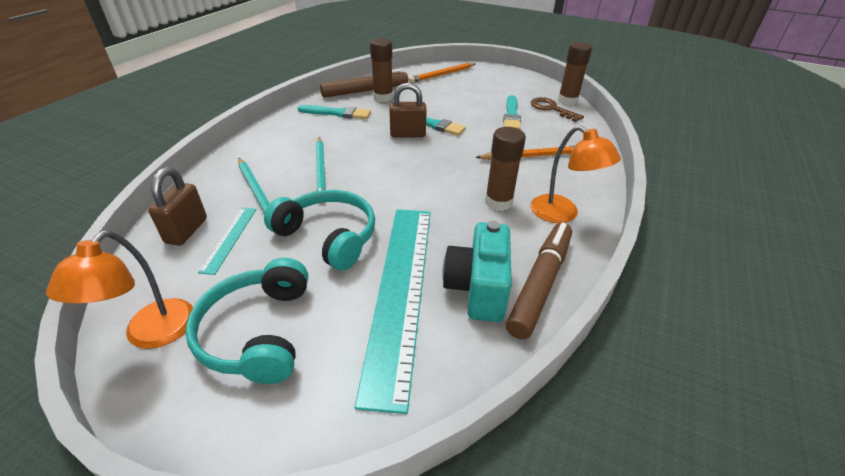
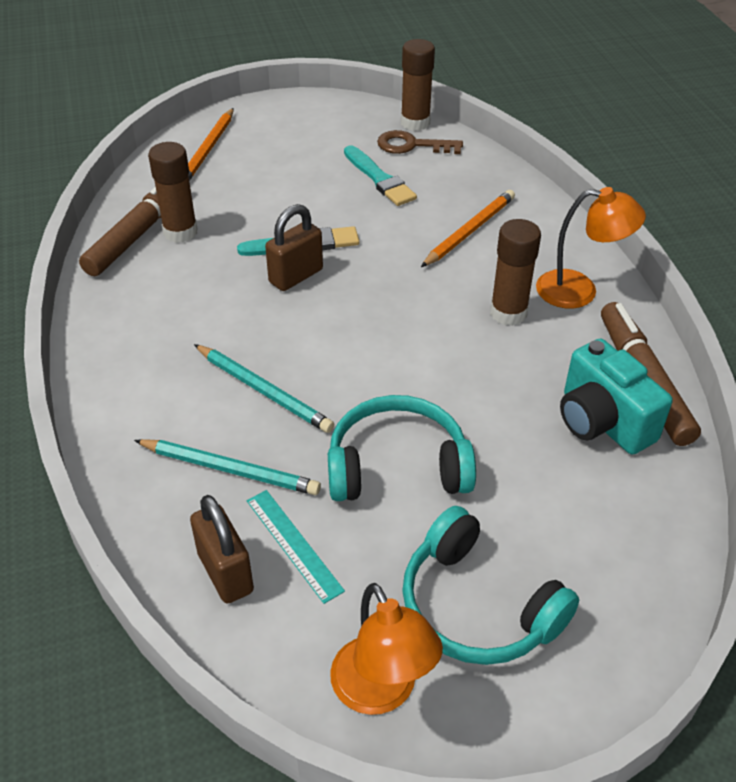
camera: 40 degrees left, 5 degrees up
turquoise brush [298,105,371,119] -> none
turquoise ruler [355,209,431,414] -> none

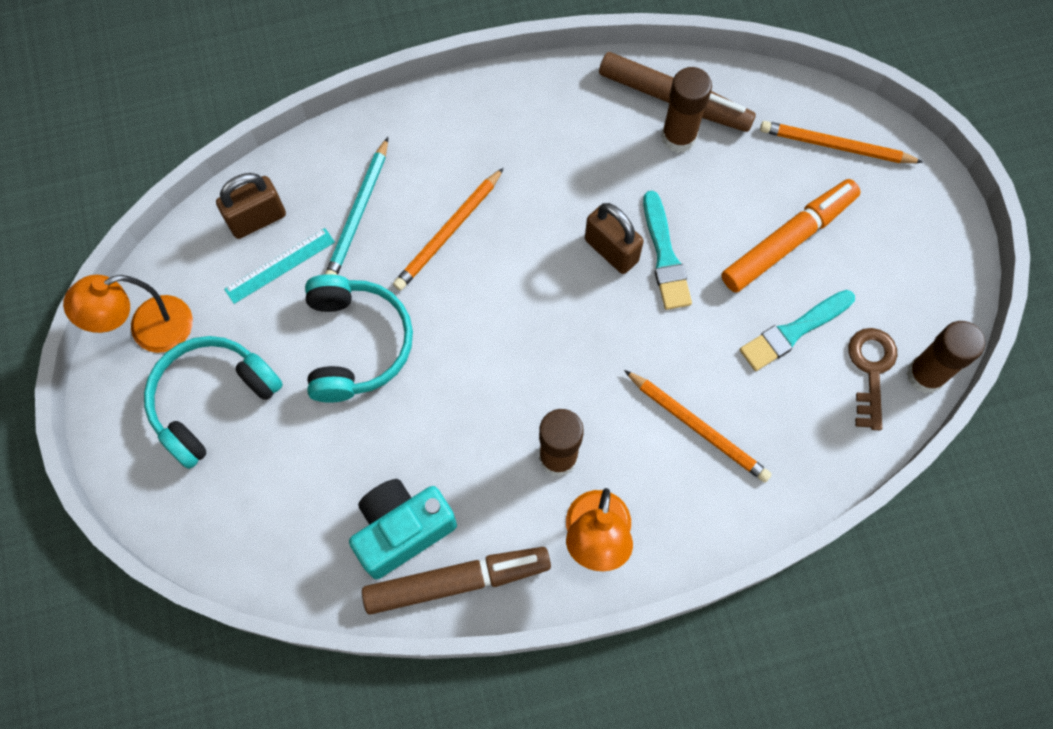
camera: 90 degrees right, 25 degrees up
turquoise pencil [194,344,334,433] -> orange pencil [393,168,504,291]
none -> orange marker [721,179,860,292]

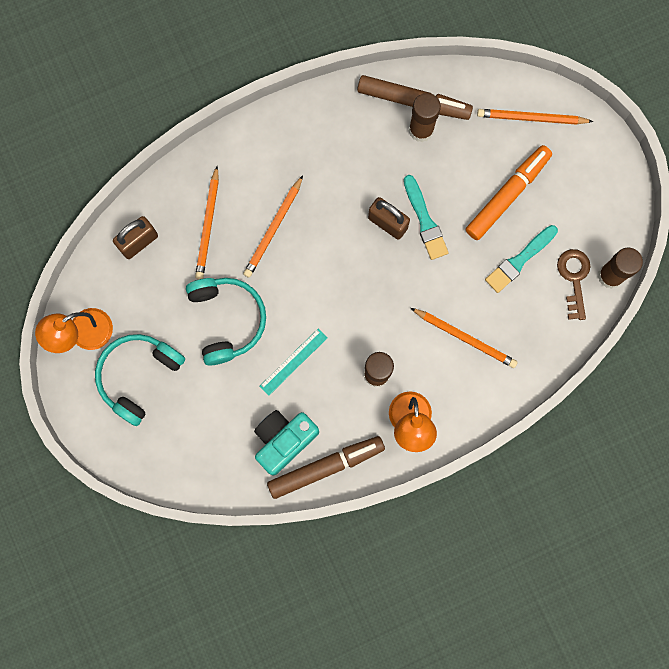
camera: 10 degrees left, 10 degrees up
turquoise ruler [224,228,335,304] -> turquoise ruler moved to [259,328,328,396]
turquoise pencil [325,137,388,275] -> orange pencil [195,166,219,279]

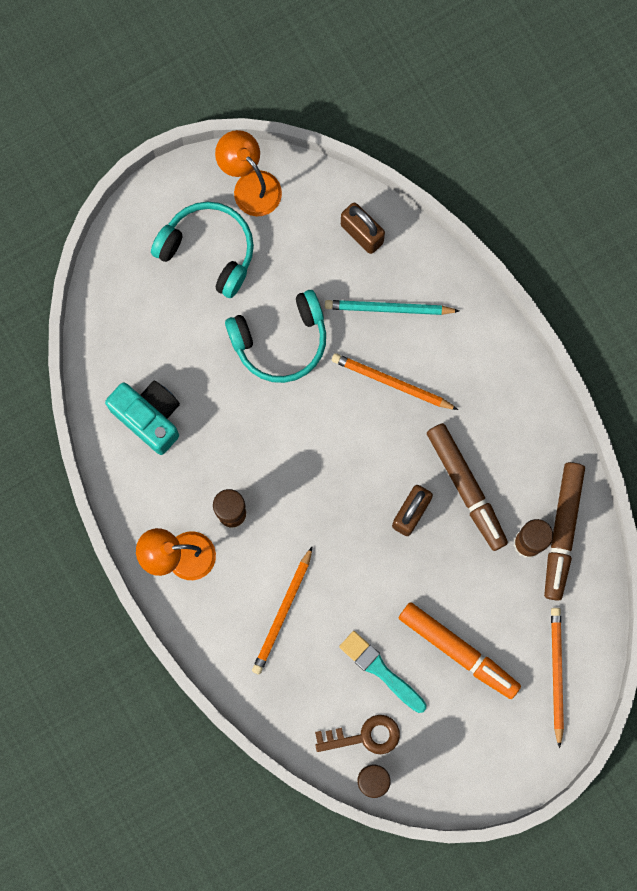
camera: 85 degrees right, 0 degrees up
orange pencil [195,166,219,279] -> turquoise pencil [325,300,459,315]
turquoise ruler [259,328,328,396] -> none
brown marker [267,436,385,499] -> brown marker moved to [427,423,508,551]
turquoise brush [404,175,449,260] -> none

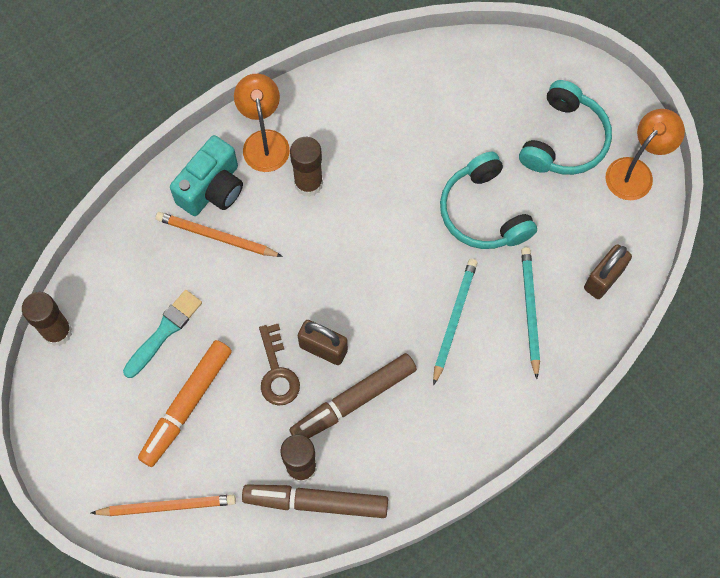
camera: 85 degrees right, 10 degrees down
turquoise camera [105,381,180,455] -> turquoise camera moved to [170,135,243,216]
brown key [315,715,400,754] -> brown key moved to [259,324,300,406]
orange pencil [332,353,458,410] -> turquoise pencil [433,259,478,385]

